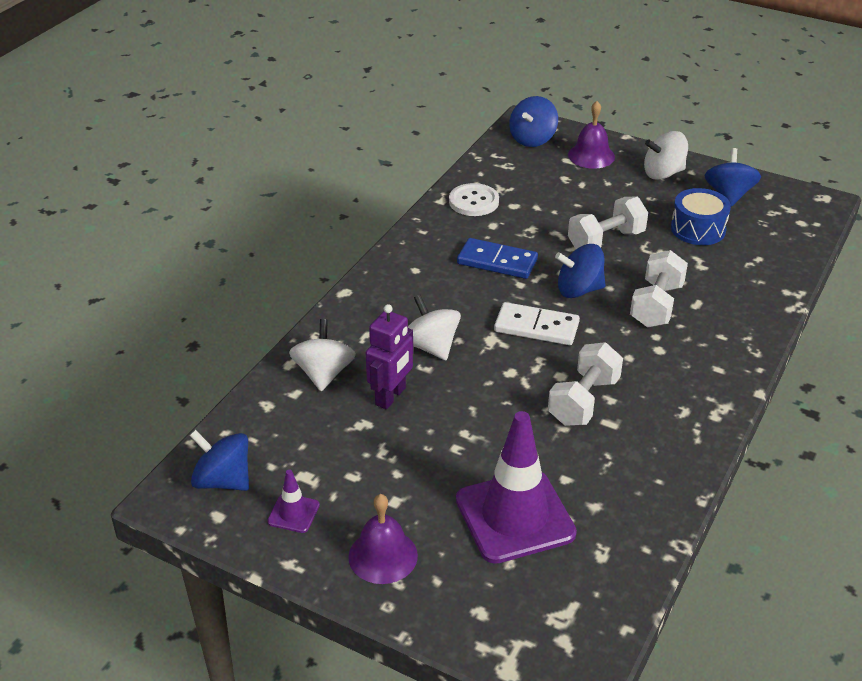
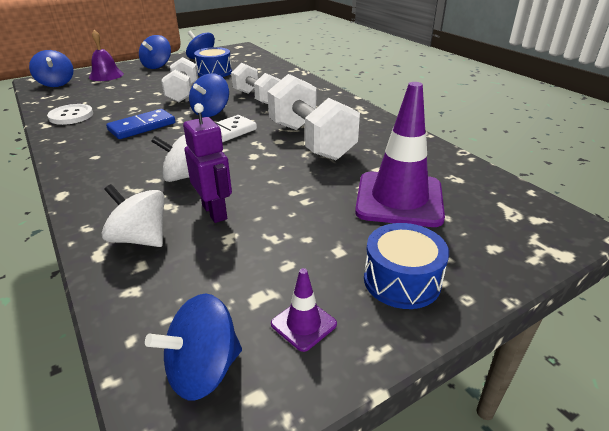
camera: 60 degrees left, 5 degrees down
purple bell [348,494,418,584] -> blue drum [364,223,449,309]
white dumbbell [548,342,623,426] -> white dumbbell [267,74,360,160], size x1.52
white spinning top [644,131,688,180] -> blue spinning top [139,35,171,69]

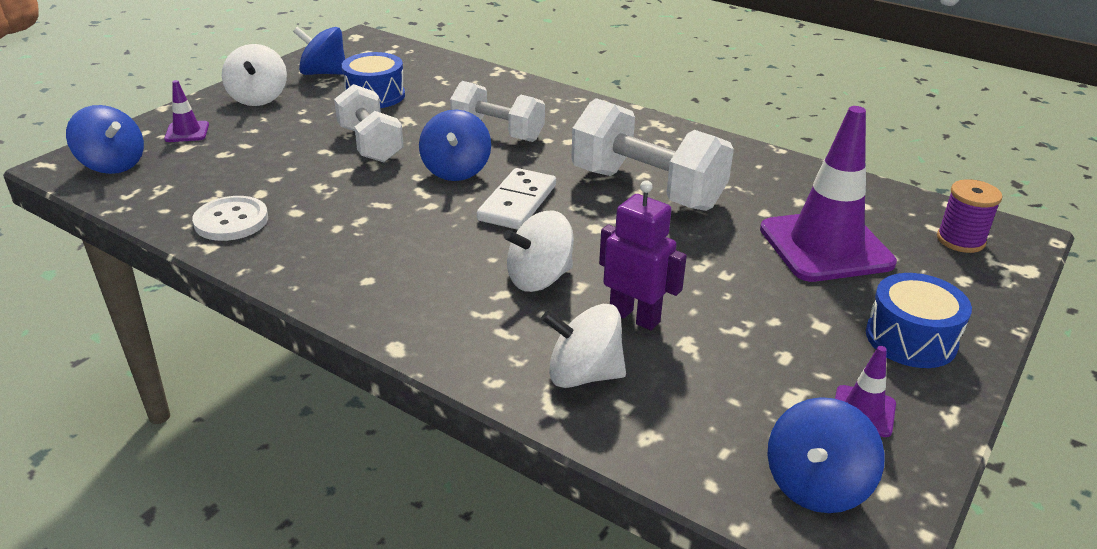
camera: 25 degrees left, 0 degrees up
purple bell [89,30,124,81] -> purple traffic cone [164,80,209,142]
blue domino [106,109,175,139] -> none
blue spinning top [139,35,171,69] -> white spinning top [222,44,287,106]
none -> purple spool [937,179,1002,253]

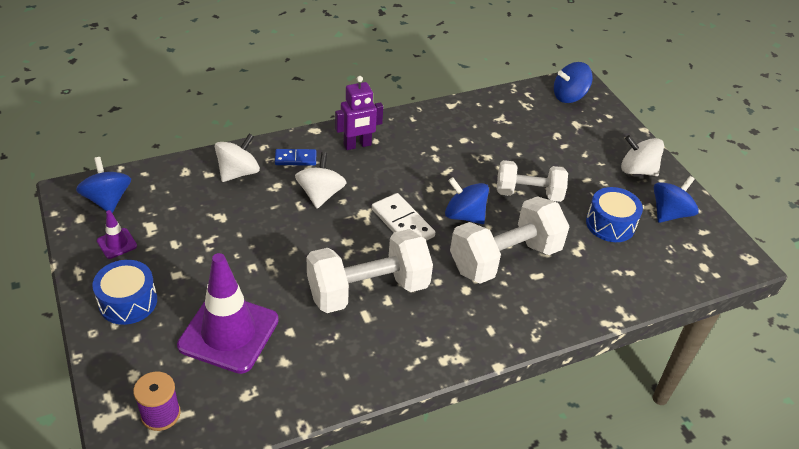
camera: 120 degrees right, 10 degrees up
purple traffic cone [164,80,209,142] -> none
white button [192,196,268,241] -> none
white dumbbell [450,81,545,142] -> white dumbbell [450,196,570,284], size x1.52
purple robot [599,180,687,330] -> purple robot moved to [335,76,383,150]
none -> blue domino [275,149,316,165]

